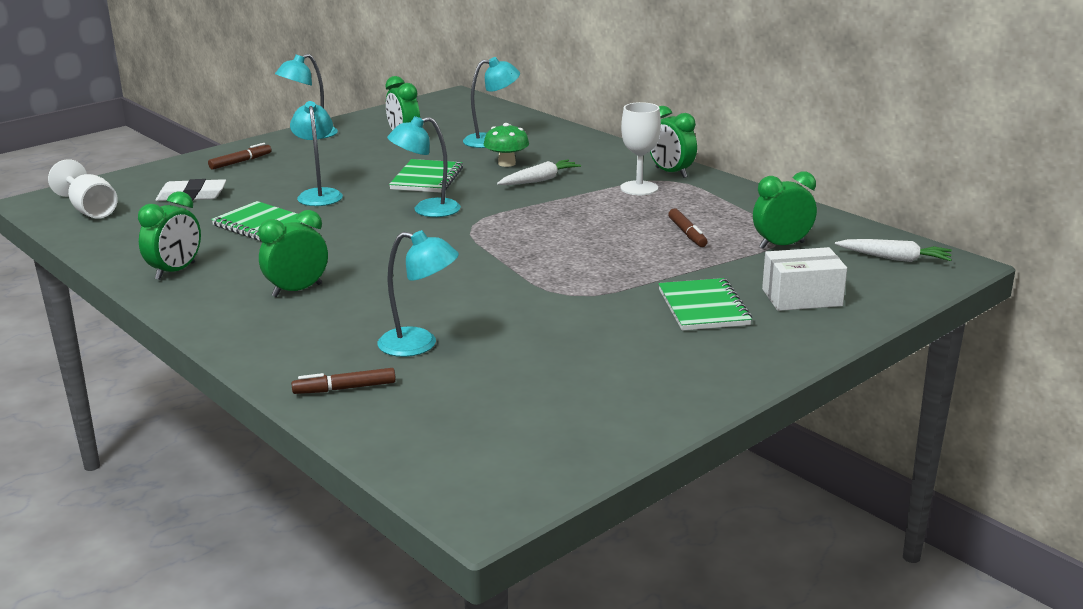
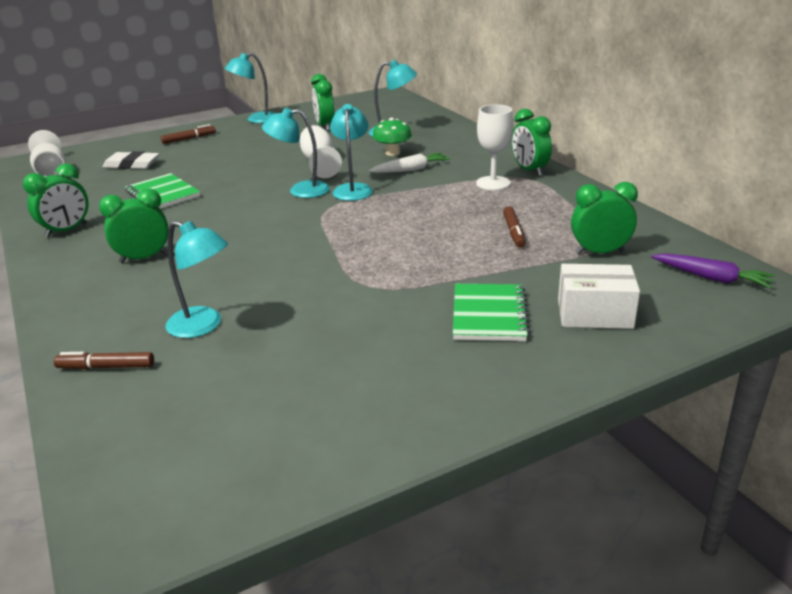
camera: 15 degrees right, 5 degrees up
turquoise lamp [290,101,343,206] -> turquoise lamp moved to [330,104,373,201]
green notebook [389,159,463,193] -> white goblet [300,125,342,178]
white carrot [835,239,952,262] -> purple carrot [651,253,775,288]

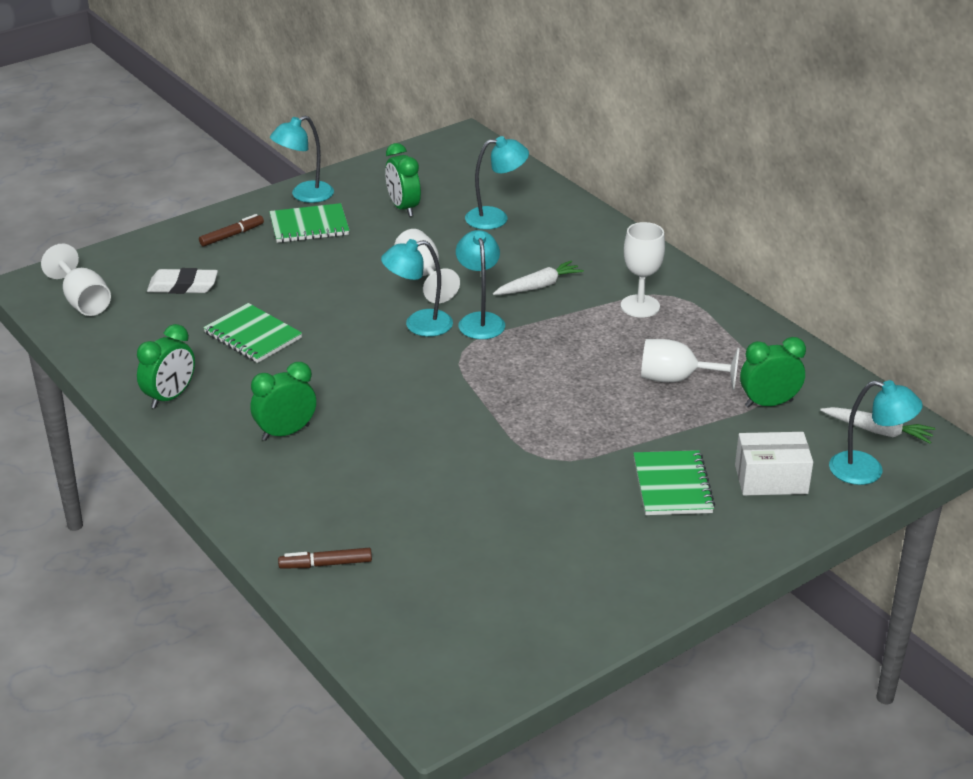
camera: 10 degrees left, 5 degrees up
turquoise lamp [165,221,228,338] -> turquoise lamp moved to [829,380,923,485]
green mushroom [373,118,412,156] -> none
brown marker [503,206,526,248] -> white goblet [641,339,739,390]
green clock [512,109,552,176] -> none
purple carrot [651,253,775,288] -> white carrot [820,407,935,444]
none -> green notebook [269,203,350,243]

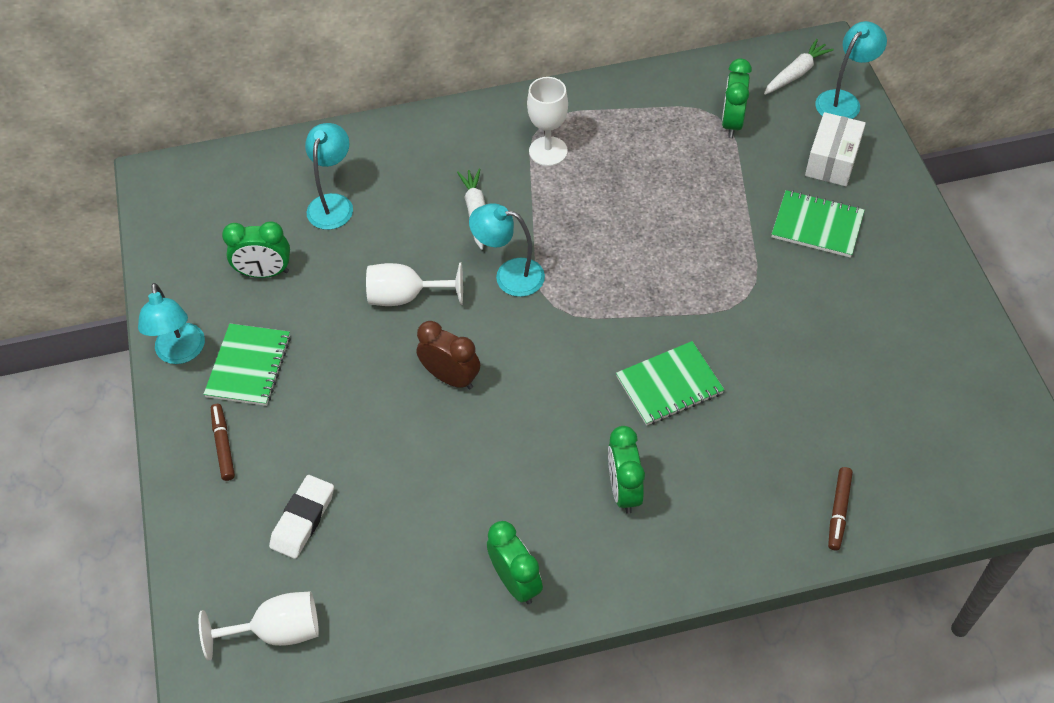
camera: 65 degrees left, 20 degrees up
green notebook [203,303,302,363] -> green notebook moved to [616,341,724,426]
turquoise lamp [381,239,453,337] -> none
white goblet [641,339,739,390] -> none
none -> brown clock [417,321,480,390]

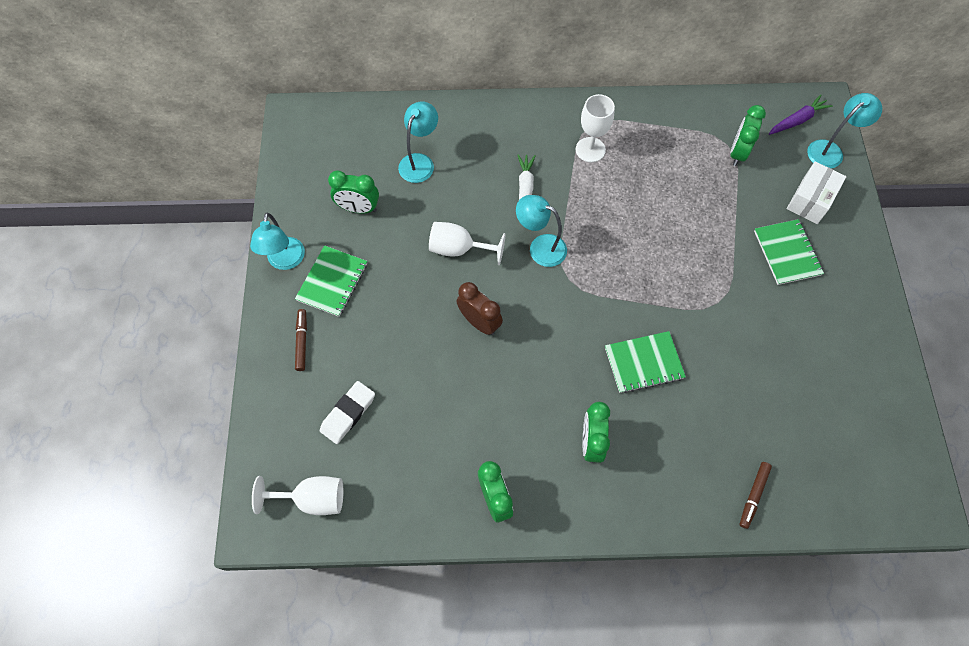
camera: 10 degrees right, 10 degrees up
white carrot [764,39,834,95] -> purple carrot [769,95,833,135]
green notebook [772,190,865,258] -> green notebook turned 45 degrees clockwise [754,219,824,285]

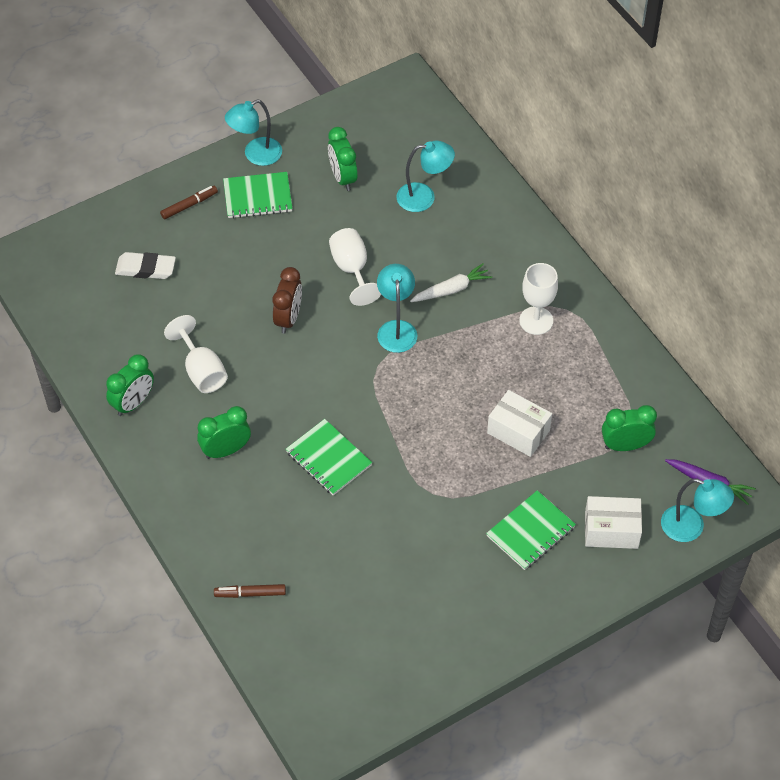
camera: 60 degrees right, 10 degrees down
white goblet [252,476,343,515] -> white goblet moved to [164,315,228,393]
none -> white box [487,390,552,457]

